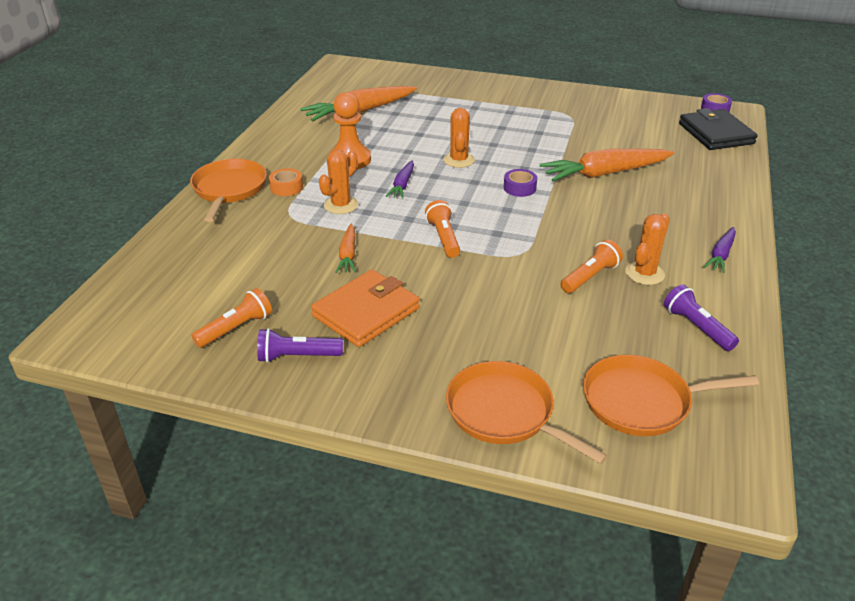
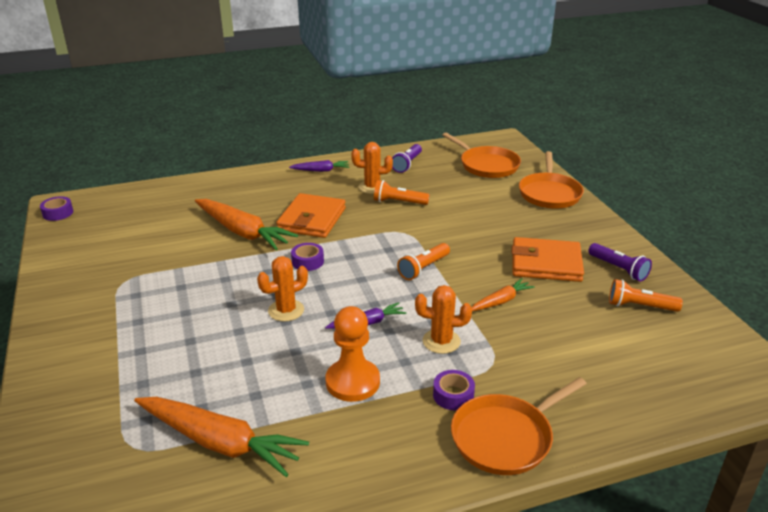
camera: 125 degrees left, 5 degrees down
orange tape [269,168,303,196] -> purple tape [433,370,475,410]
black wallet [679,108,758,150] -> none
none -> orange wallet [276,193,346,238]

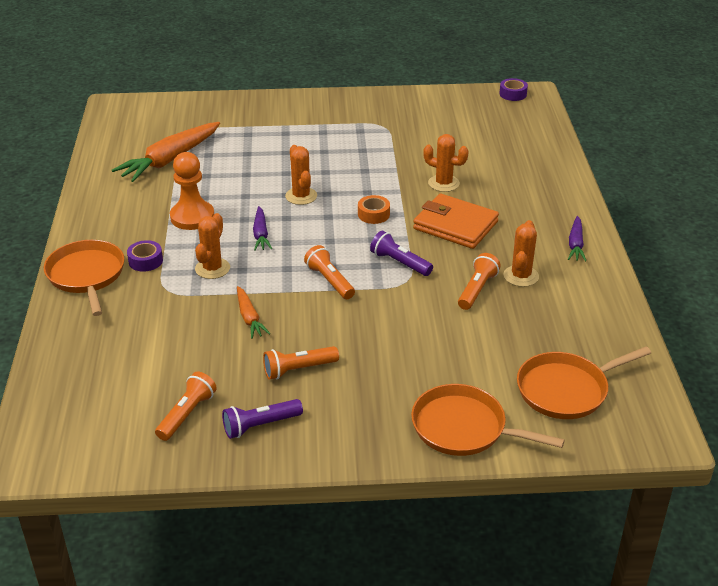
camera: 105 degrees right, 5 degrees up
orange carrot [195,199,298,250] -> orange cactus [423,134,469,192]
purple tape [291,243,324,271] -> orange tape [358,195,390,224]
purple flashlight [392,144,422,173] -> purple flashlight moved to [370,231,433,276]
orange wallet [512,237,584,282] -> orange flashlight [263,346,339,380]

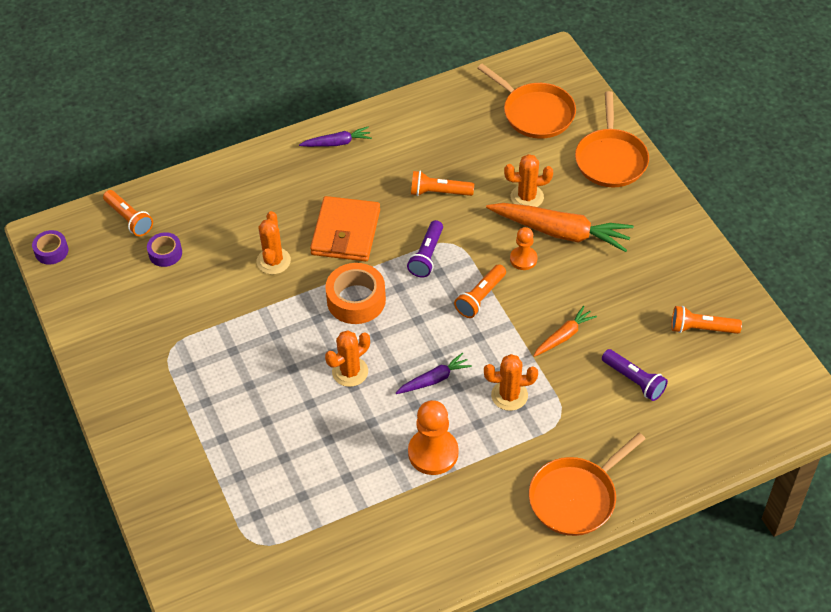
camera: 110 degrees left, 15 degrees up
orange carrot [112,122,220,182] -> orange carrot moved to [486,203,634,252]
purple tape [127,240,163,272] -> purple tape moved to [147,232,182,267]
purple flashlight [222,399,303,439] -> purple flashlight moved to [602,349,668,401]
orange flashlight [263,346,339,380] -> orange flashlight moved to [103,190,153,236]
orange tape [358,195,390,224] -> orange tape [325,263,386,324], size x1.72
orange cactus [504,220,539,287] -> orange cactus moved to [504,154,553,207]
none -> orange pawn [510,227,537,270]

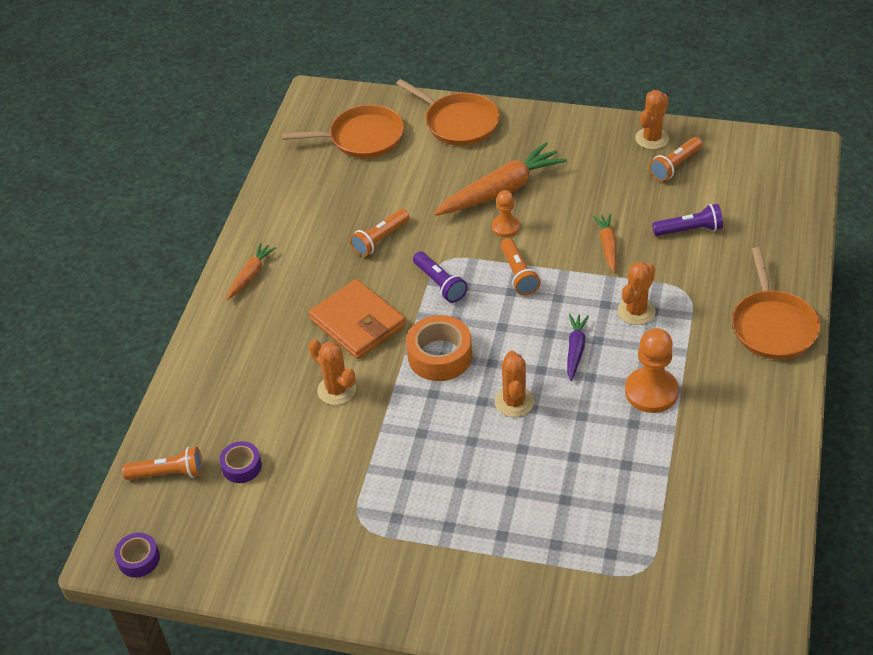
camera: 50 degrees left, 5 degrees down
purple carrot [299,127,372,147] -> orange carrot [227,242,276,300]
orange cactus [504,154,553,207] -> orange cactus moved to [635,90,669,150]

